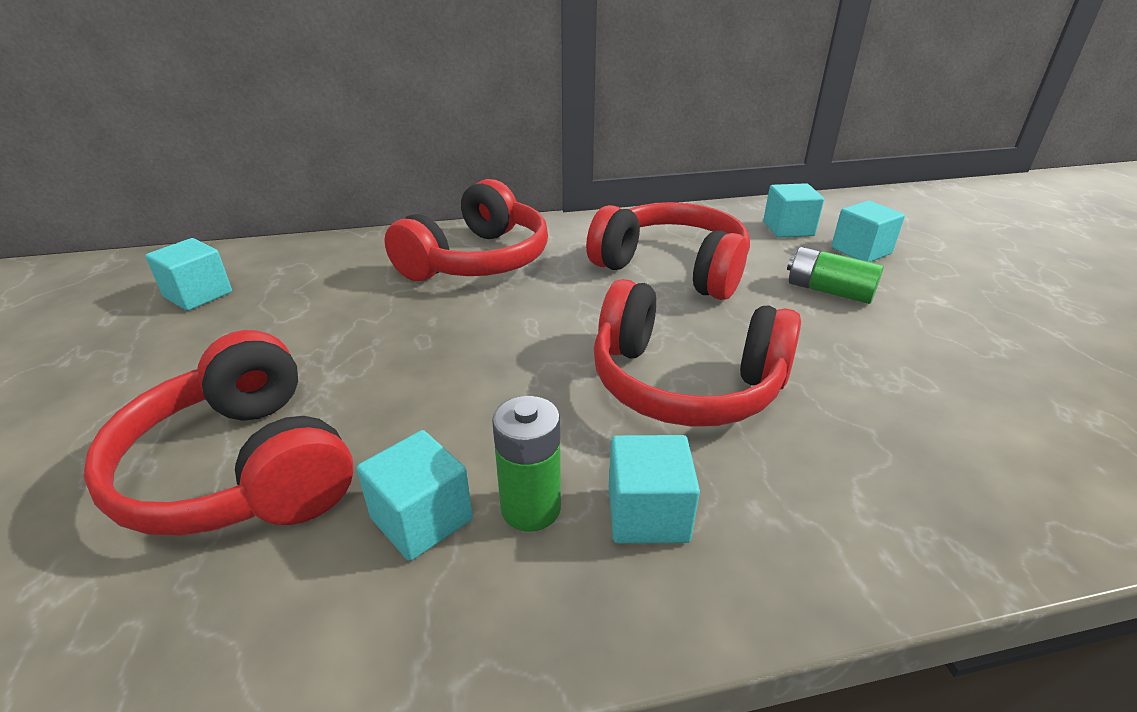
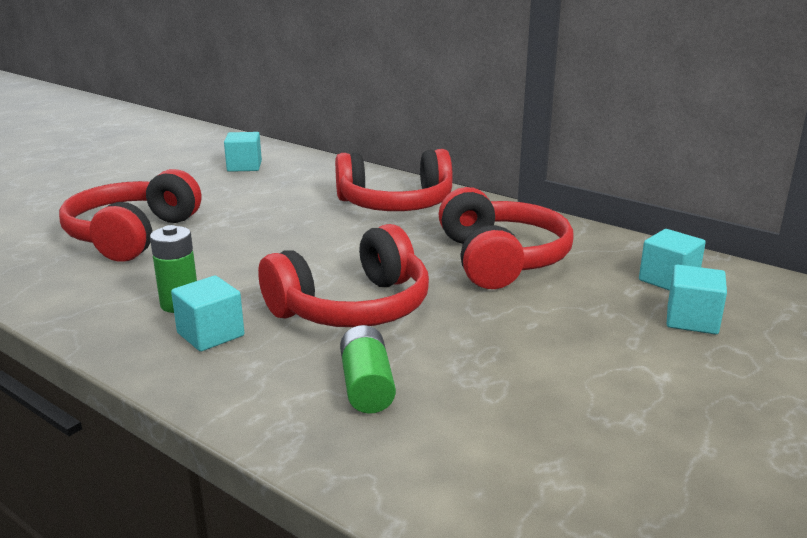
camera: 50 degrees right, 10 degrees down
turquoise cube [356,430,473,561] -> none
red headphones [594,279,801,427] -> red headphones turned 105 degrees counterclockwise [258,224,429,327]
green battery [787,247,884,304] -> green battery moved to [340,325,396,414]

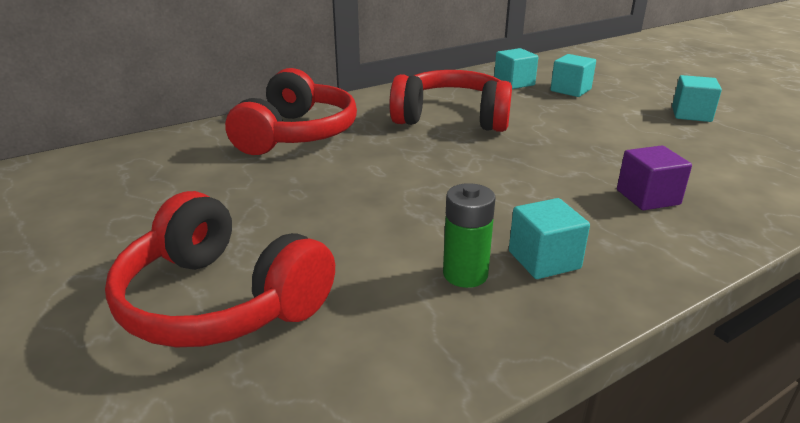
camera: 70 degrees left, 5 degrees up
turquoise cube [224,132,262,172] -> turquoise cube moved to [672,75,722,122]
red headphones [258,224,429,327] -> none
green battery [340,325,396,414] -> purple cube [617,145,692,210]

